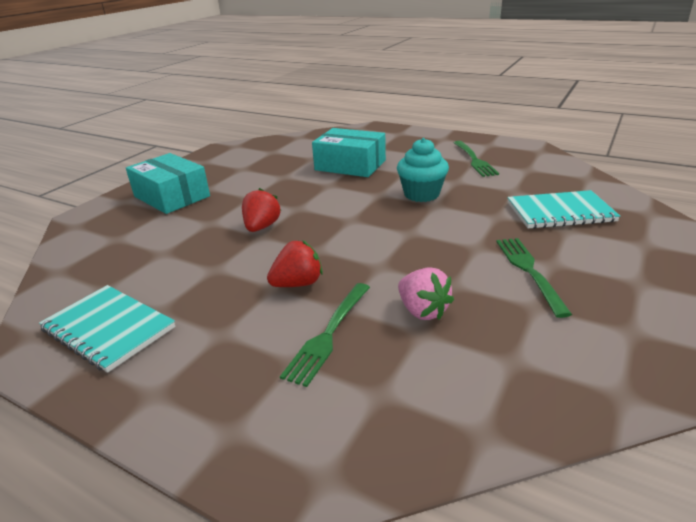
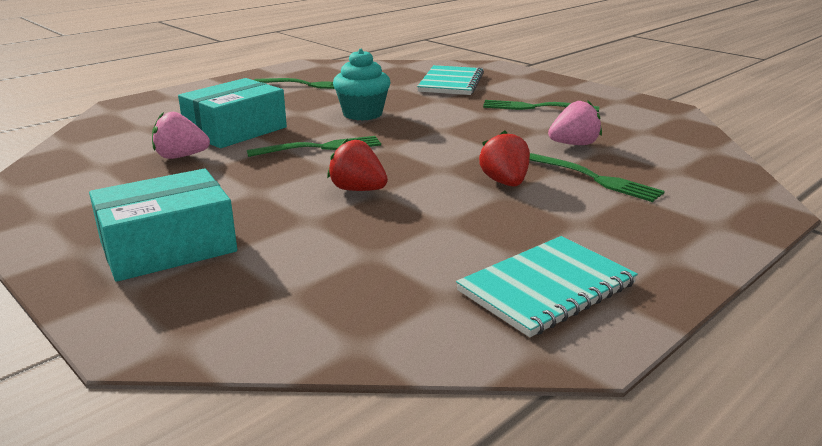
camera: 75 degrees left, 5 degrees down
none -> pink strawberry [152,112,210,159]
none -> green fork [247,136,381,157]

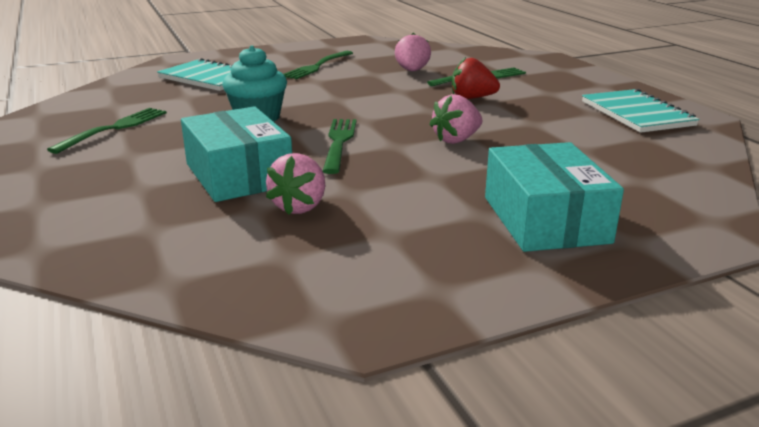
camera: 70 degrees left, 0 degrees up
red strawberry [327,139,388,191] -> pink strawberry [429,94,482,144]

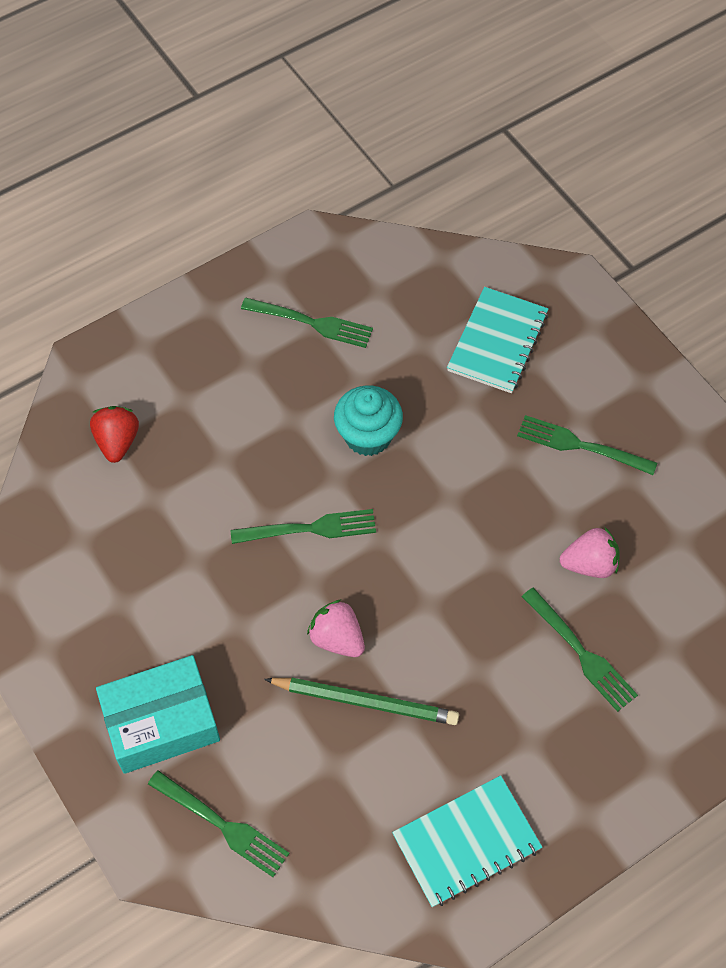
camera: 80 degrees right, 35 degrees up
turquoise box [181,106,292,202] -> none
pink strawberry [266,153,325,215] -> none
red strawberry [452,57,500,99] -> red strawberry moved to [90,406,139,463]
none -> green fork [148,770,290,877]
none -> green pencil [264,678,459,725]

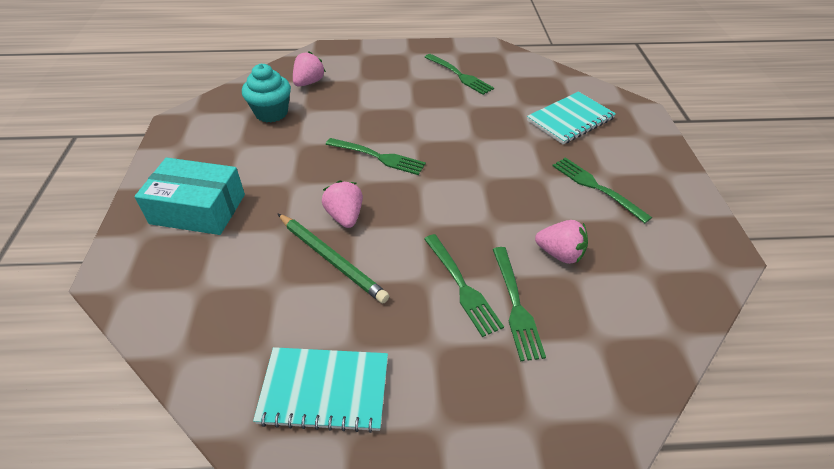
camera: 30 degrees right, 15 degrees down
red strawberry [90,406,139,463] -> pink strawberry [293,51,326,87]
green fork [148,770,290,877] -> green fork moved to [424,234,504,337]
turquoise cupcake [334,385,403,456] -> turquoise cupcake moved to [242,64,291,123]

